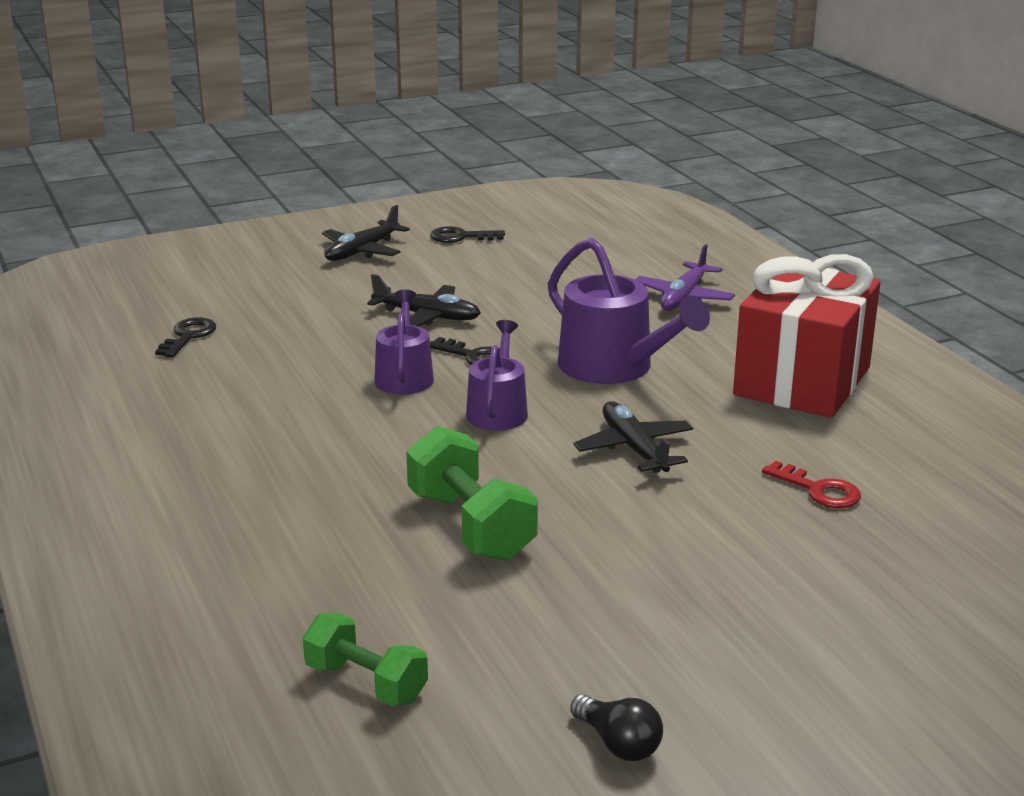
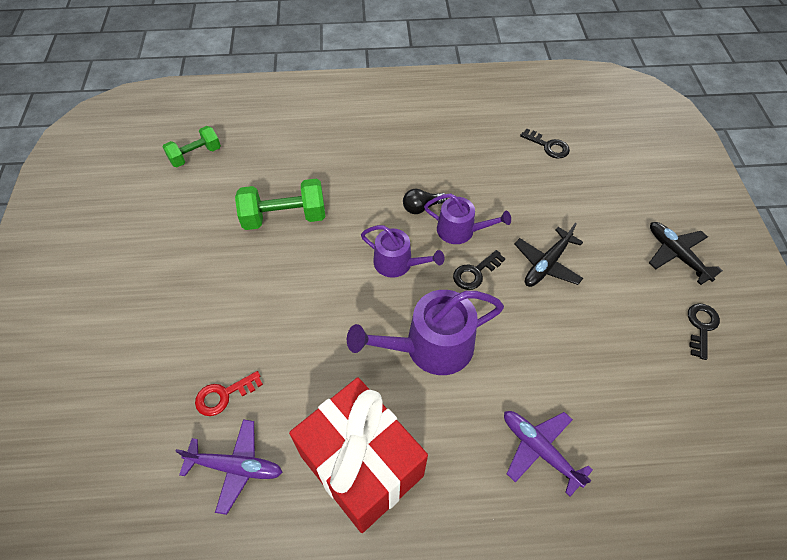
camera: 110 degrees right, 30 degrees up
black light bulb [570,694,663,761] -> black light bulb moved to [403,189,447,214]
black plane [573,402,693,473] -> none
none -> purple plane [175,420,283,515]

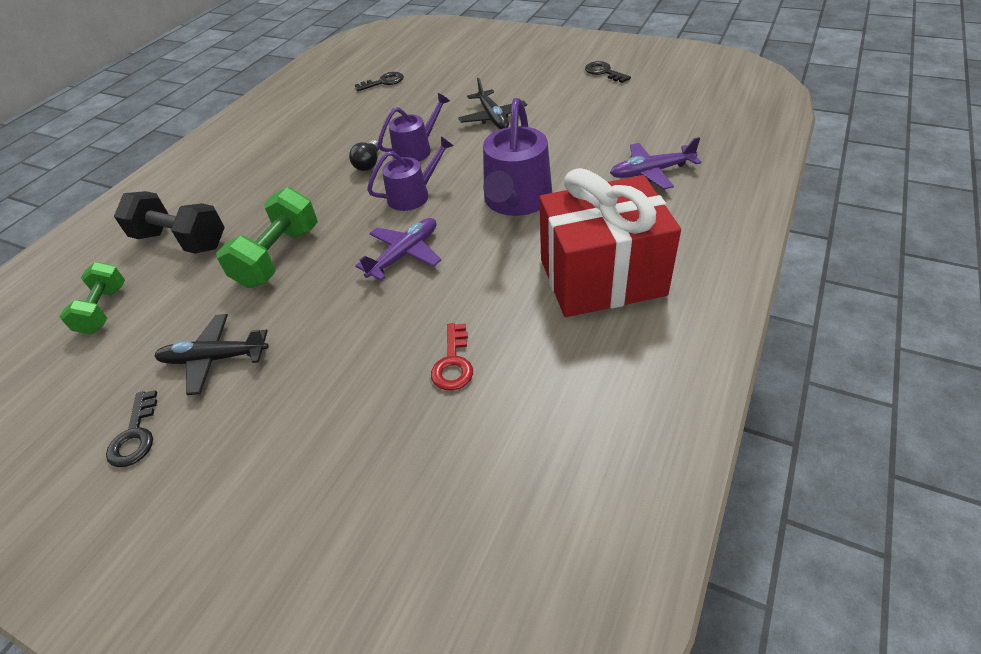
camera: 55 degrees left, 10 degrees down
purple plane [175,420,283,515] -> purple plane moved to [355,218,441,281]
black key [453,250,505,290] -> black key moved to [106,390,157,467]
black plane [649,222,723,285] -> black plane moved to [154,314,269,395]
none -> black dumbbell [114,191,225,254]

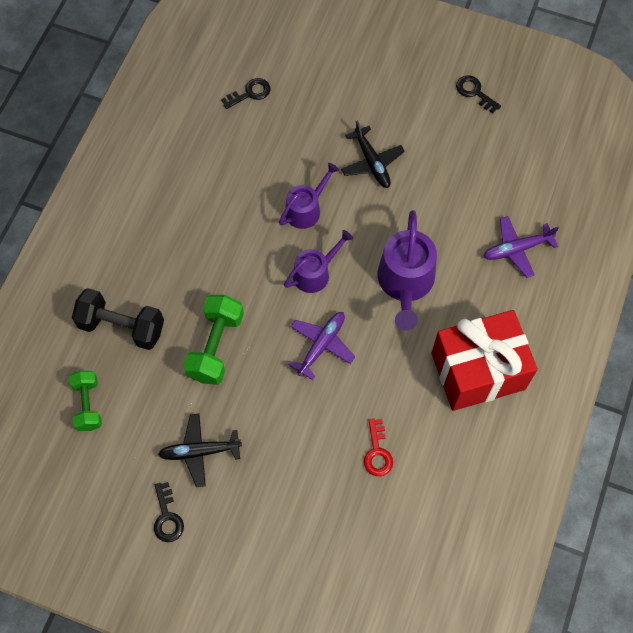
camera: 10 degrees left, 20 degrees up
black light bulb [349,140,379,171] -> none

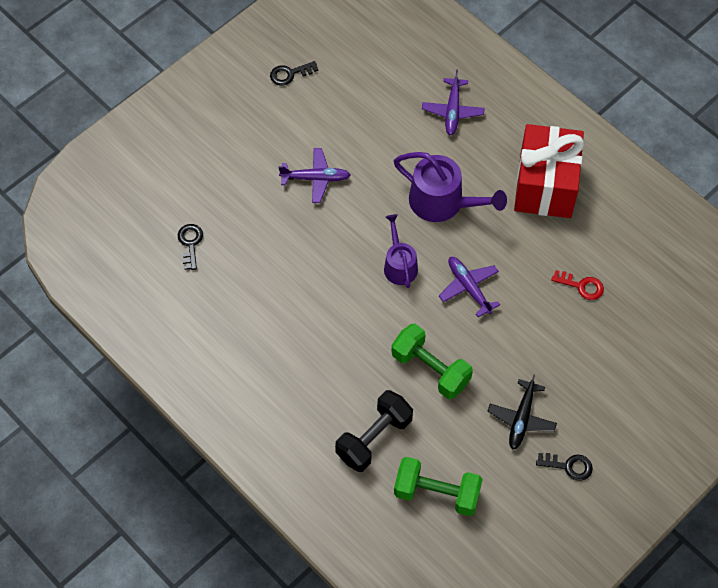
camera: 65 degrees left, 5 degrees down
green dumbbell [69,370,102,431] -> green dumbbell [394,457,483,516], size x1.51
purple watering can [279,163,339,229] -> none
black plane [341,121,405,188] -> purple plane [278,148,350,203]

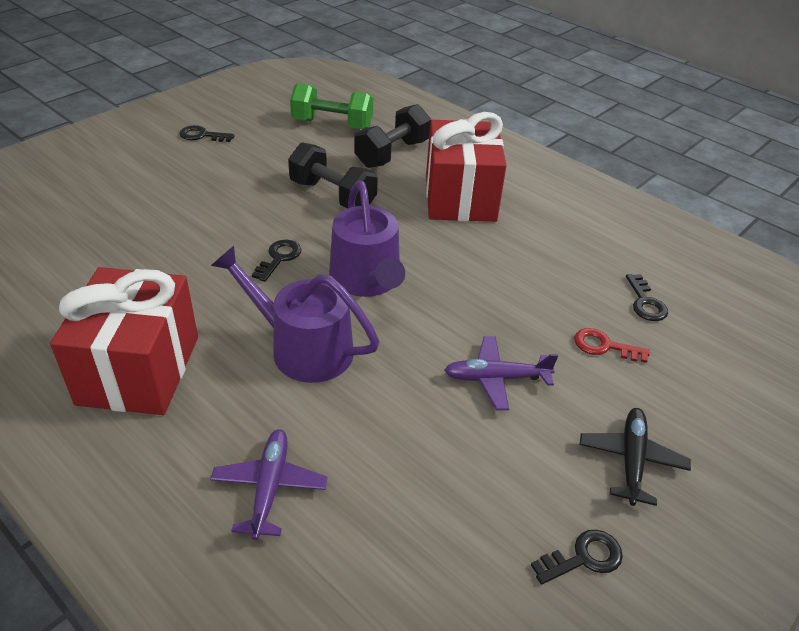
camera: 175 degrees right, 20 degrees down
purple watering can [384,214,418,288] -> purple watering can [329,181,405,297], size x1.61
green dumbbell [391,324,473,399] -> black dumbbell [288,143,378,208]
purple plane [439,257,500,317] -> black key [252,240,301,282]
black plane [487,374,557,449] -> black plane moved to [580,408,691,506]
red key [551,270,604,300] -> red key moved to [574,328,650,363]
none -> red gift [426,112,507,222]

